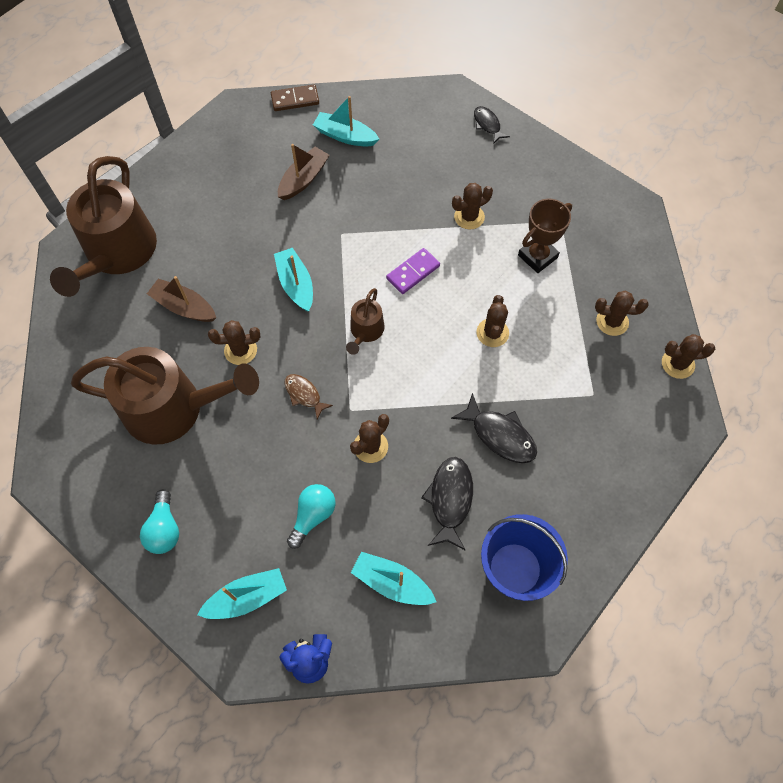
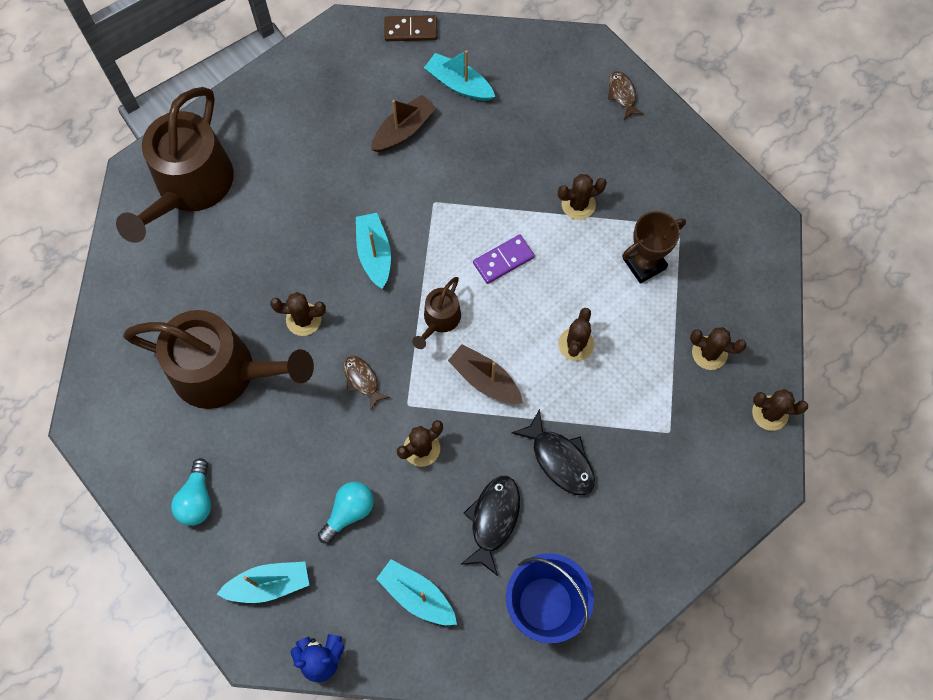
camera: 10 degrees right, 5 degrees up
brown boat [147,276,216,322] -> brown boat moved to [448,344,523,404]
black fish [474,106,510,144] -> brown fish [608,71,644,120]

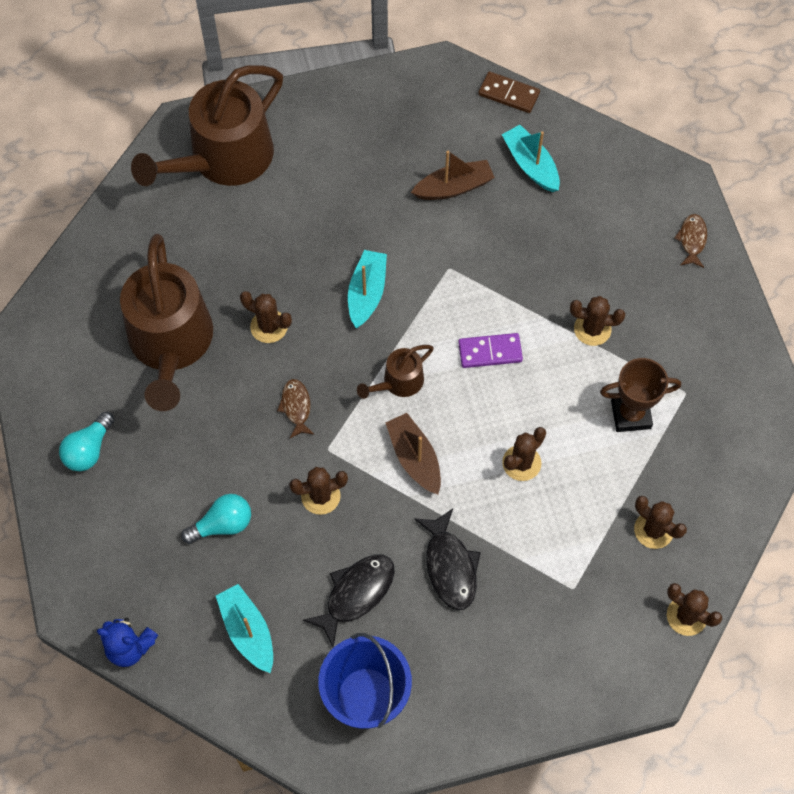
camera: 25 degrees right, 5 degrees down
brown watering can [123,310,314,409] -> brown watering can turned 45 degrees clockwise [120,234,213,411]
turquoise boat [217,561,309,603] -> none

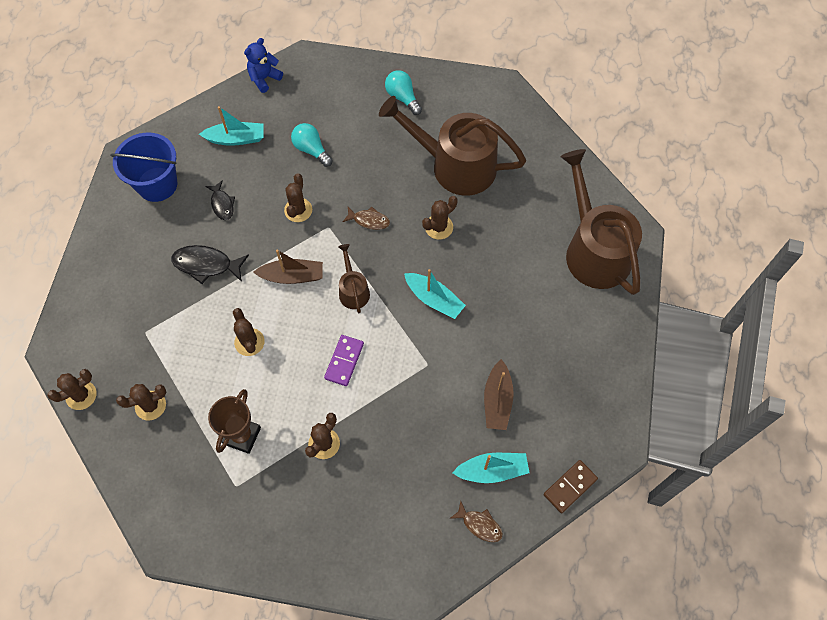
camera: 115 degrees right, 0 degrees up
turquoise light bulb [181,494,251,544] -> turquoise light bulb turned 135 degrees clockwise [291,123,333,167]
black fish [303,554,395,647] -> black fish [205,180,235,220], size x0.63
brown fish [674,214,707,268] -> brown fish moved to [450,501,503,542]

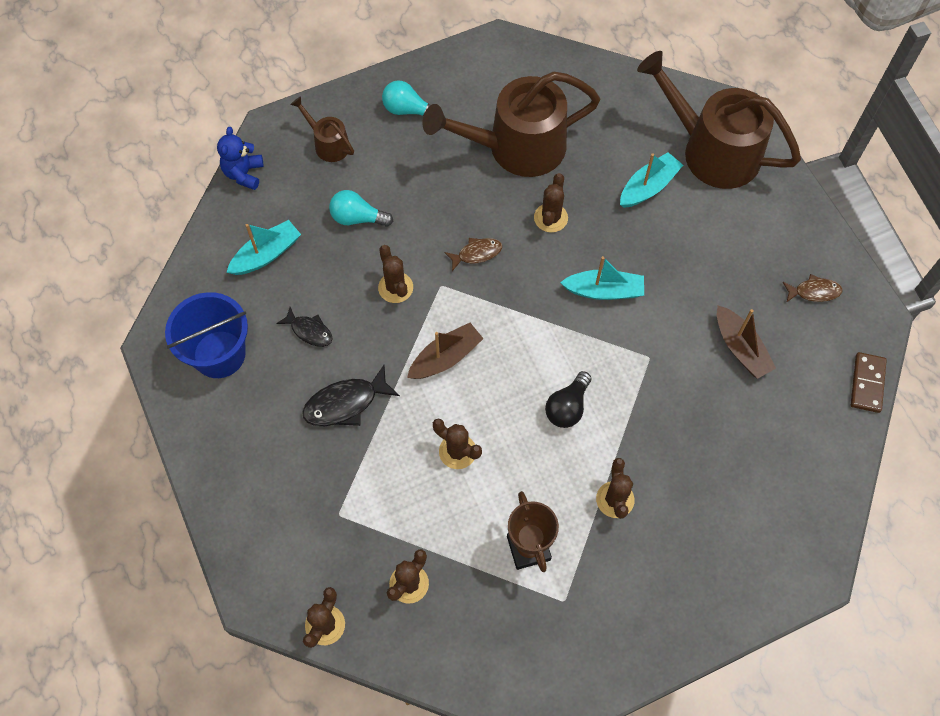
camera: 35 degrees left, 0 degrees up
purple domino [324,335,364,386] -> black light bulb [545,371,591,428]
brown watering can [338,244,370,313] -> brown watering can moved to [290,96,354,162]
brown fish [450,501,503,542] -> brown fish moved to [783,274,843,303]
turquoise boat [453,453,529,483] -> turquoise boat moved to [620,152,683,208]

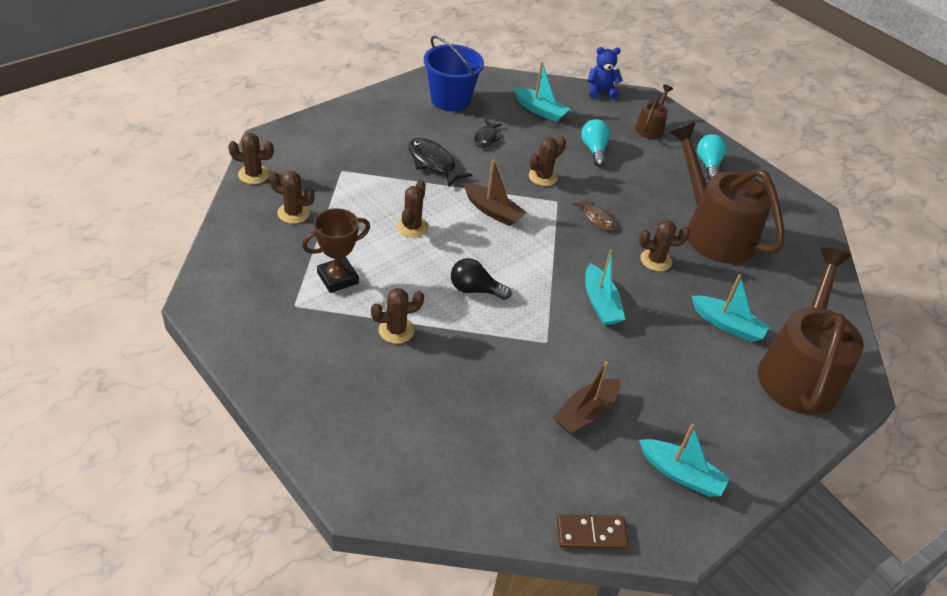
camera: 70 degrees right, 20 degrees down
brown fish [783,274,843,303] -> turquoise boat [639,424,730,497]

